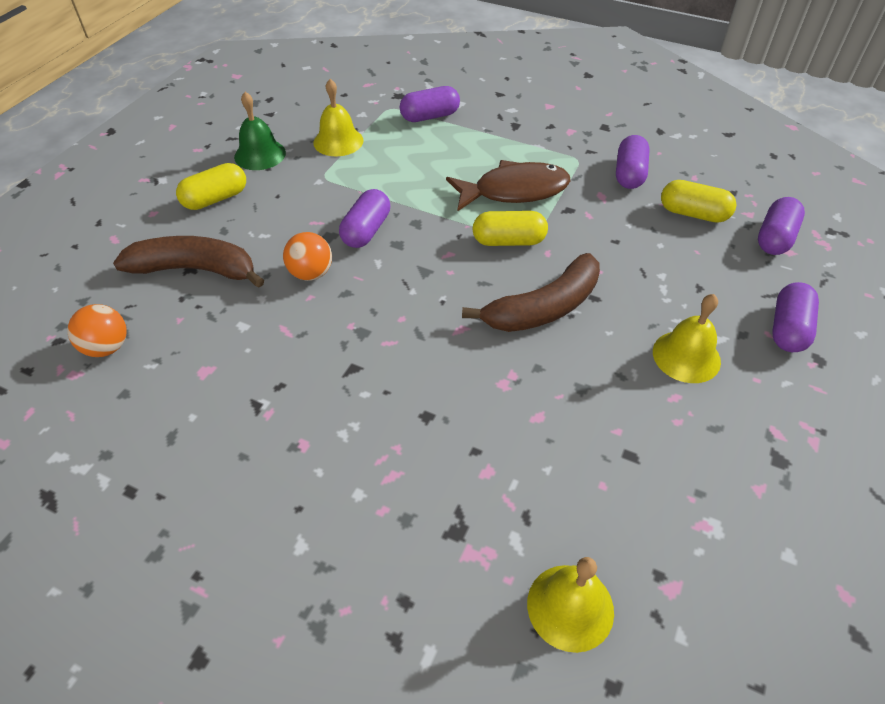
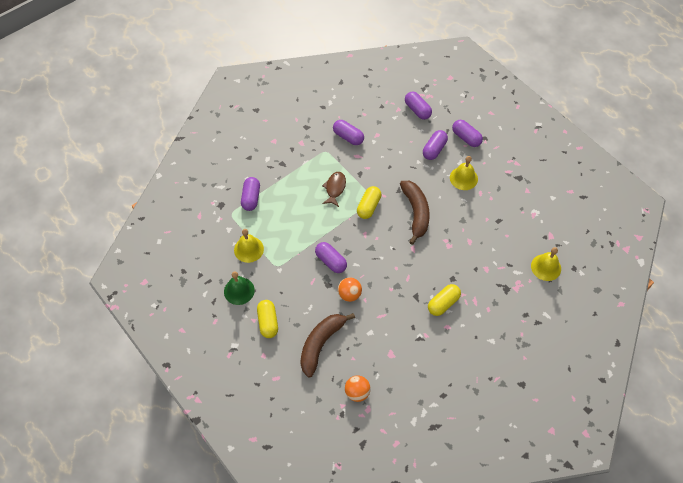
camera: 65 degrees left, 10 degrees up
brown fish [446,160,570,212] -> brown fish [322,172,346,207], size x0.63
yellow capsule [661,180,736,223] -> yellow capsule moved to [428,284,461,316]
none -> purple capsule [423,130,448,160]

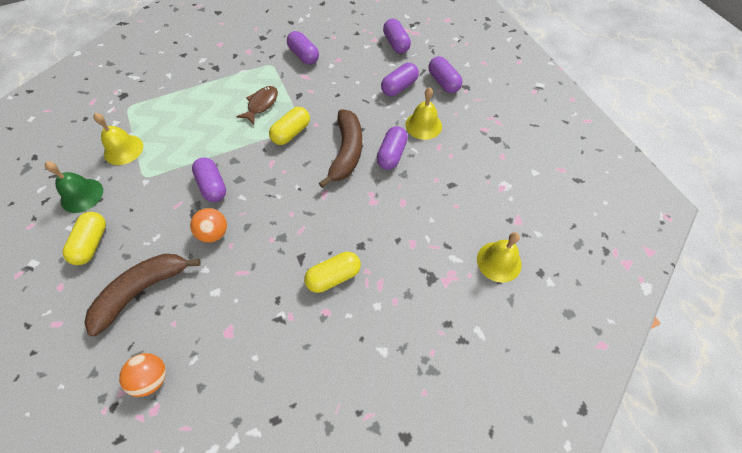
camera: 15 degrees right, 0 degrees up
purple capsule [241,177,260,211] -> purple capsule moved to [377,126,408,170]

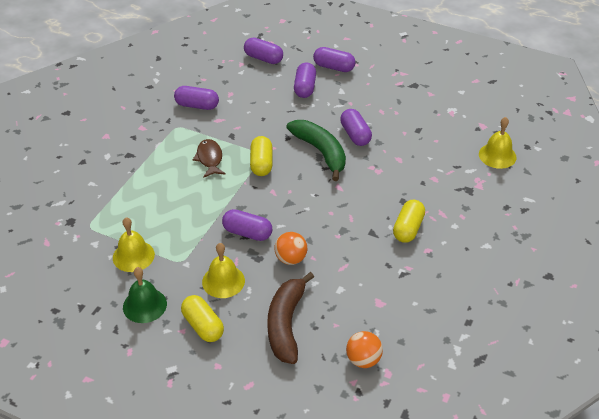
camera: 40 degrees left, 15 degrees down
brown banana [319,109,362,188] -> green banana [286,120,346,181]
yellow bell [405,87,442,140] -> yellow bell moved to [202,243,245,298]

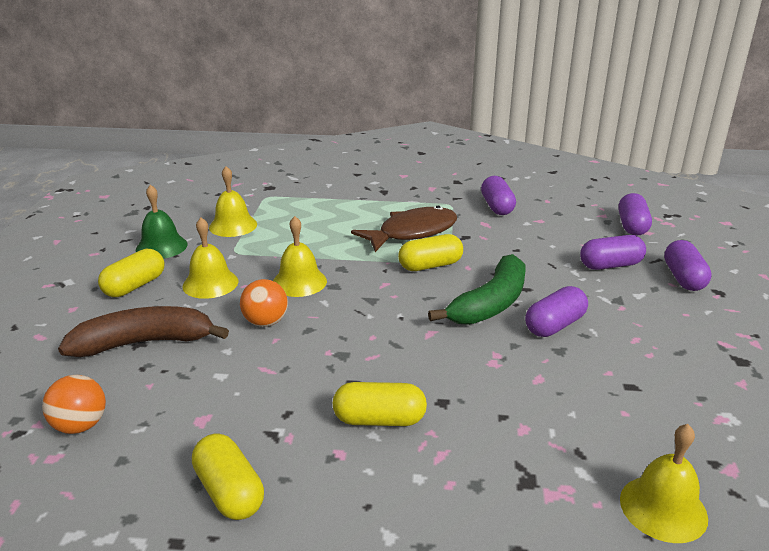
camera: 70 degrees right, 15 degrees down
brown fish [193,139,226,178] -> brown fish [351,206,457,252], size x1.59
purple capsule [222,209,272,241] -> yellow bell [273,216,327,297]
none -> yellow capsule [192,434,264,520]

